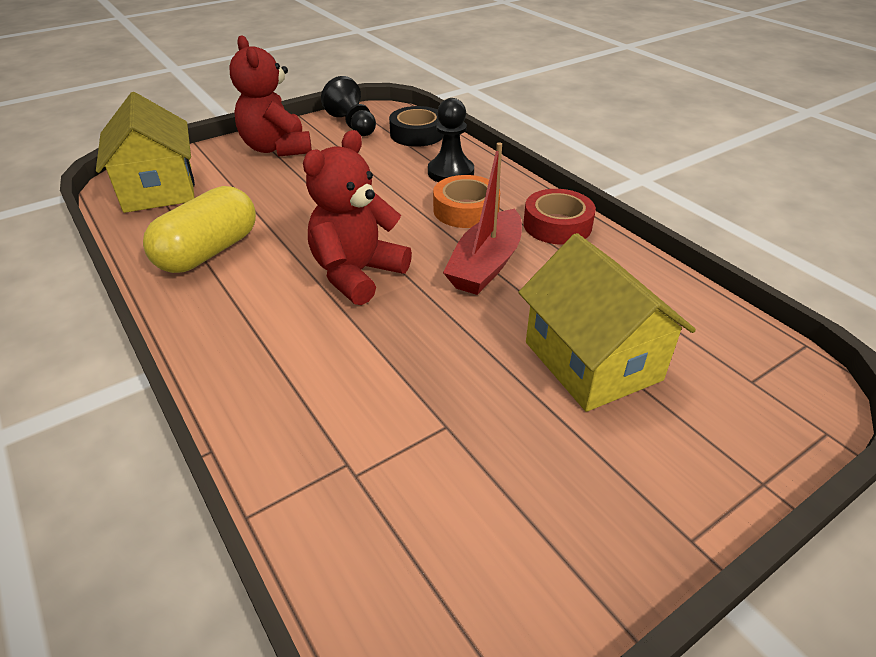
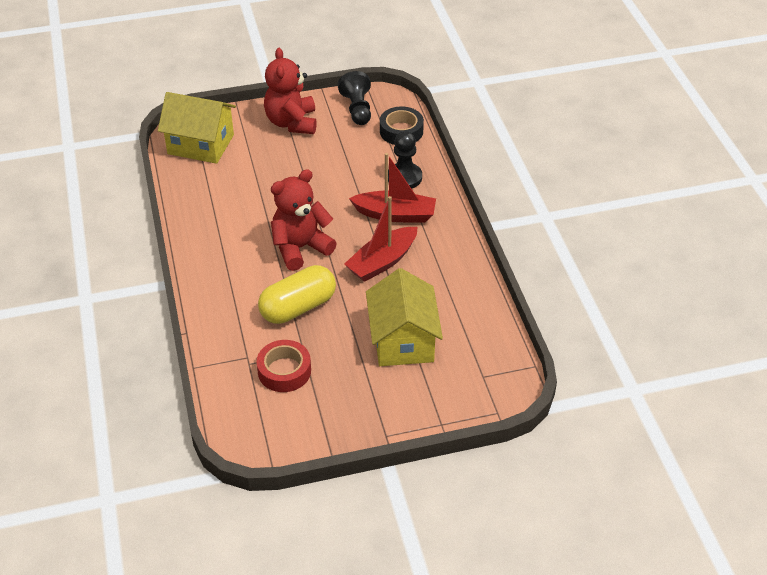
camera: 20 degrees right, 5 degrees up
yellow house [96,92,195,213] -> yellow house turned 75 degrees counterclockwise [158,92,236,164]
yellow capsule [143,186,256,273] -> yellow capsule moved to [258,265,336,324]
orange tape [433,175,500,228] -> red boat [349,153,436,223]
red tape [523,189,596,245] -> red tape moved to [257,340,311,392]

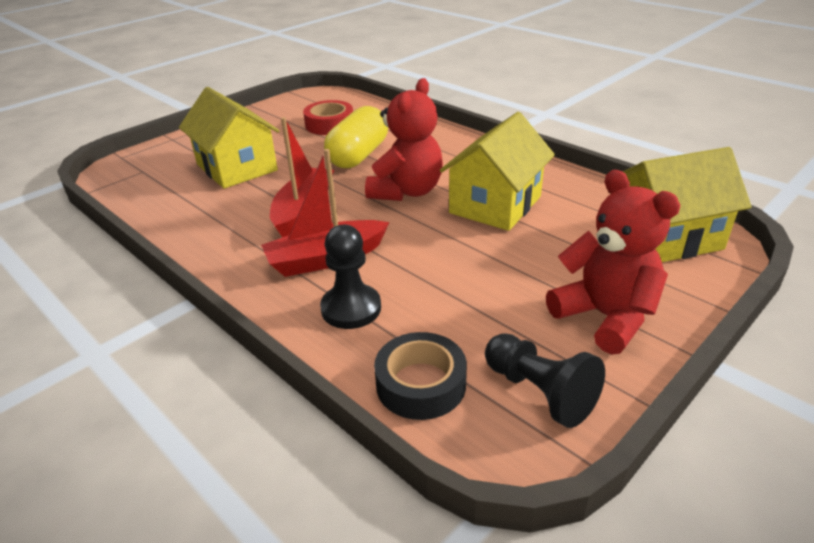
camera: 150 degrees right, 10 degrees down
none -> yellow house [440,112,555,231]

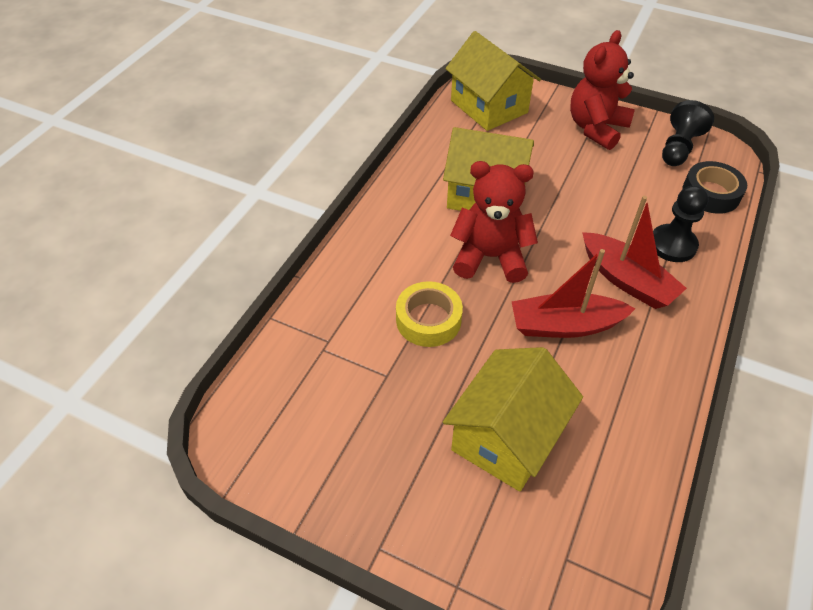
camera: 110 degrees left, 15 degrees up
red tape [303,100,353,135] -> none
yellow capsule [324,106,388,168] -> yellow tape [396,281,463,347]

